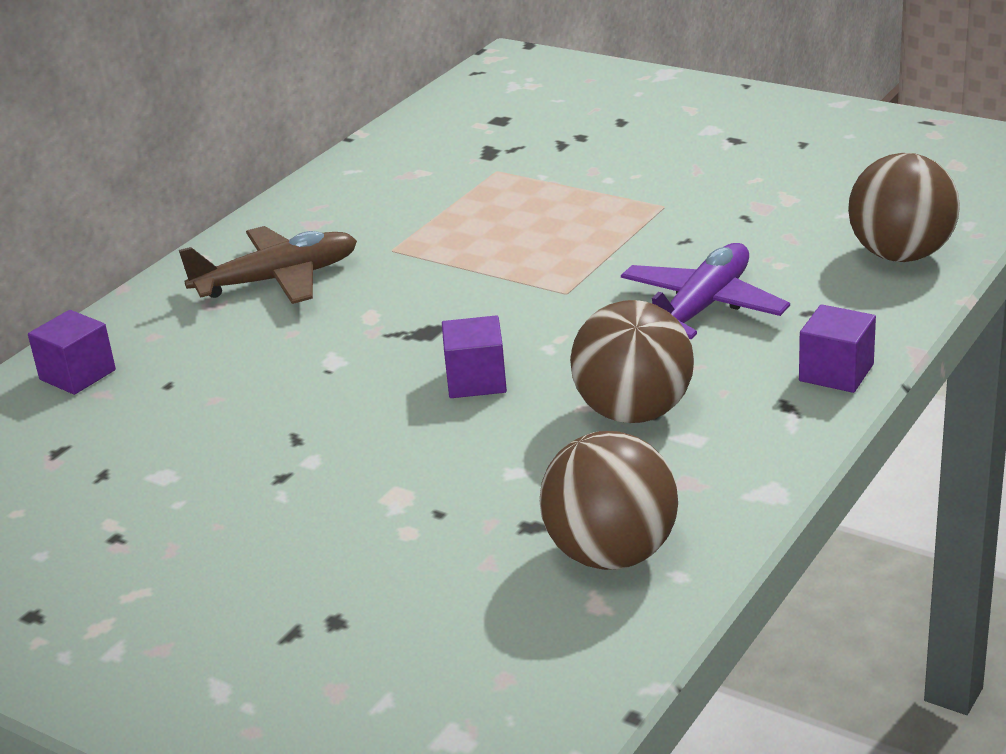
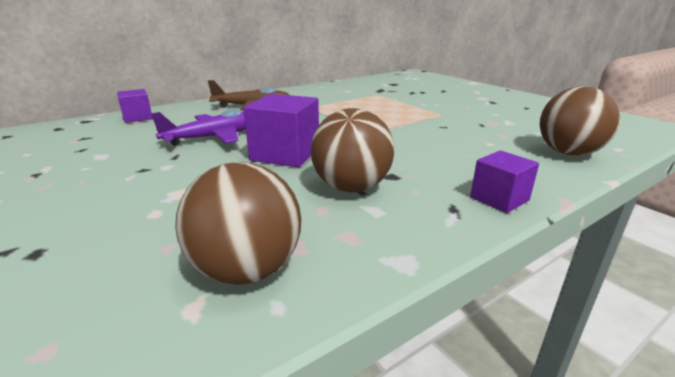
camera: 20 degrees right, 5 degrees down
purple cube [442,315,507,398] -> purple cube [243,94,319,167], size x1.64
purple plane [621,243,790,340] -> purple plane moved to [151,110,246,146]

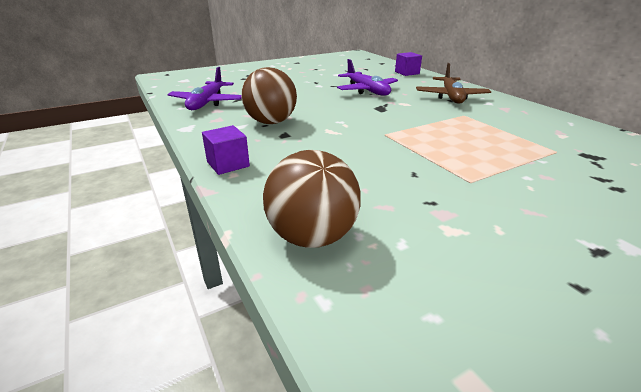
camera: 95 degrees right, 5 degrees up
brown ball [175,162,301,285] -> purple plane [168,67,242,110]
purple cube [243,94,319,167] -> none

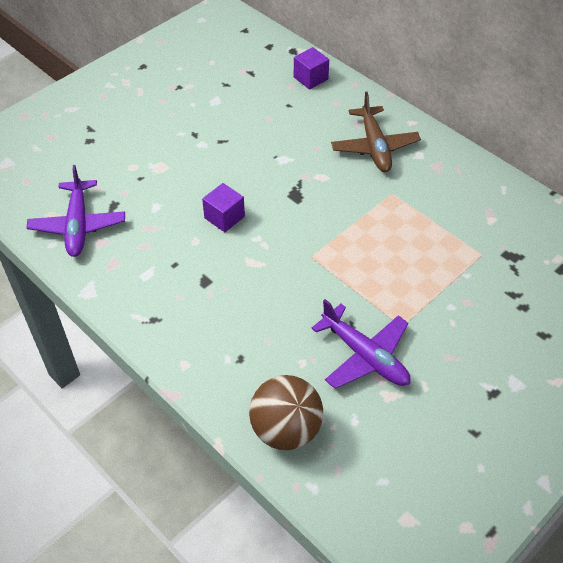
camera: 15 degrees left, 20 degrees up
purple cube [202,125,250,175] -> purple cube moved to [202,183,245,232]
brown ball [241,67,297,124] -> none
purple plane [337,59,398,96] -> purple plane moved to [311,299,410,389]

